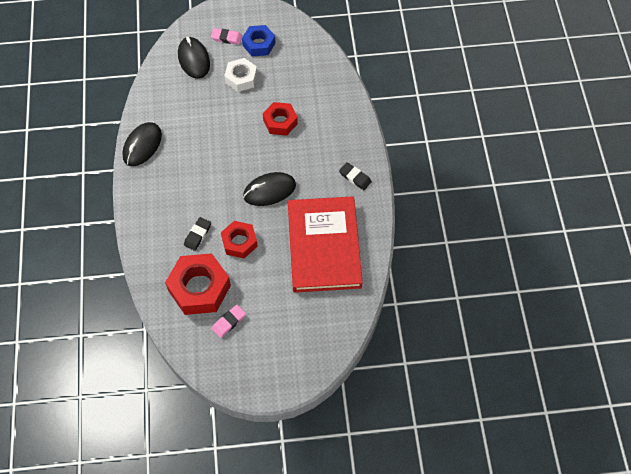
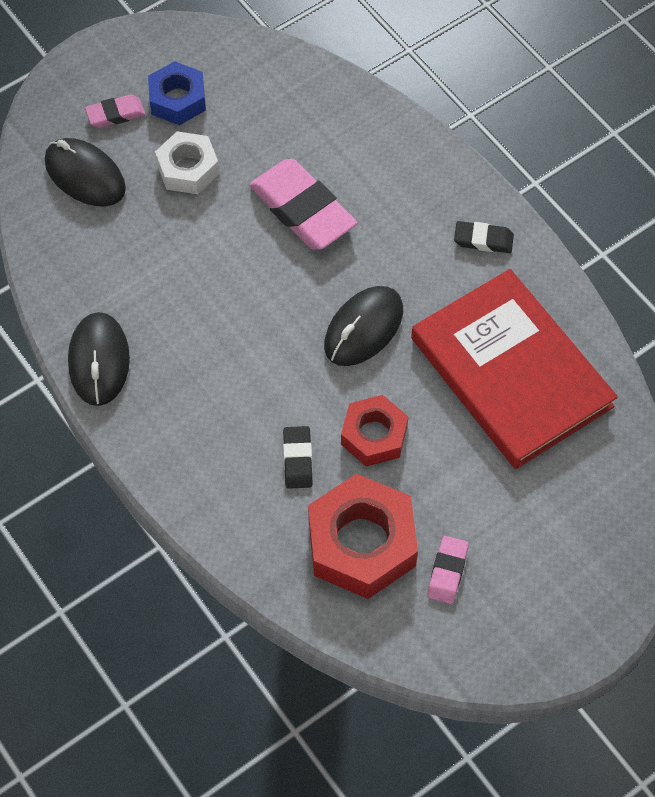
camera: 30 degrees left, 0 degrees up
red nut [263,102,298,136] -> pink eraser [249,159,357,250]

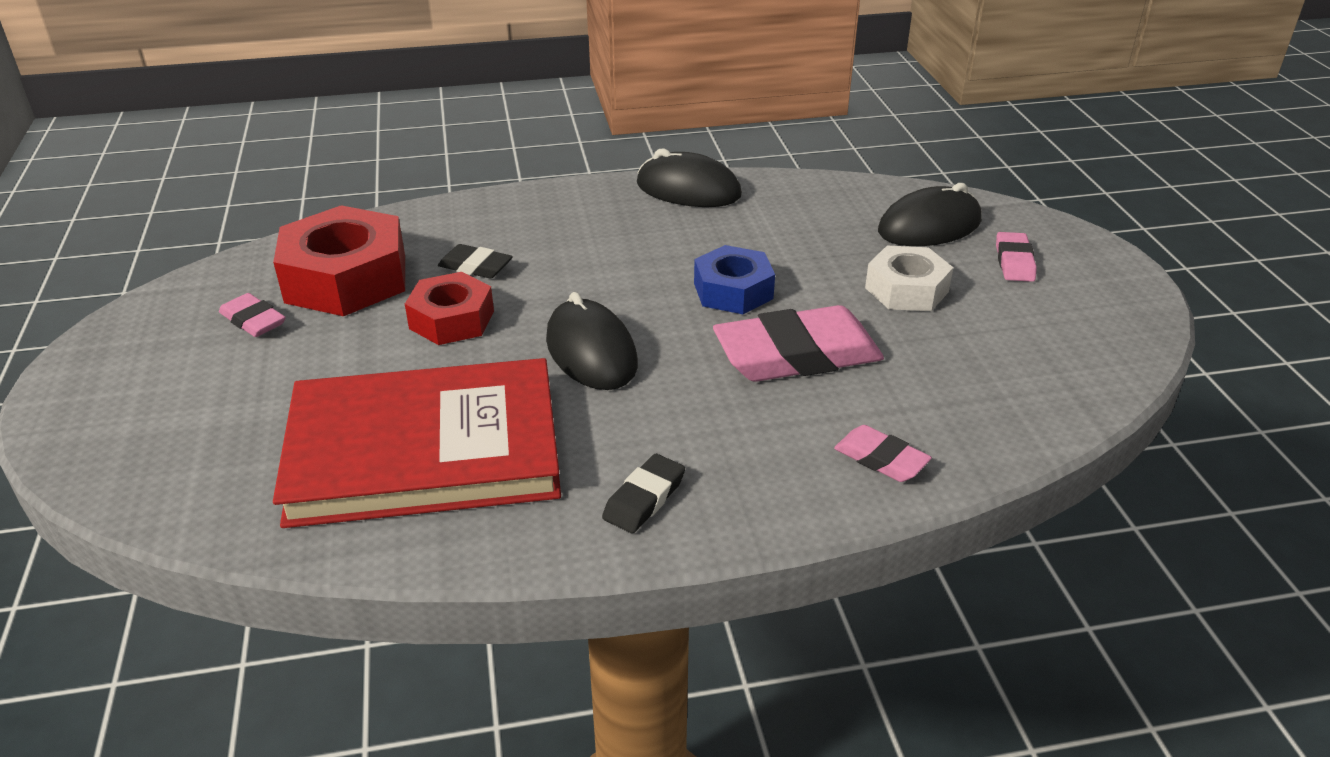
camera: 115 degrees right, 25 degrees down
blue nut [148,61,206,125] -> blue nut moved to [694,245,775,314]
none -> pink eraser [834,425,932,482]

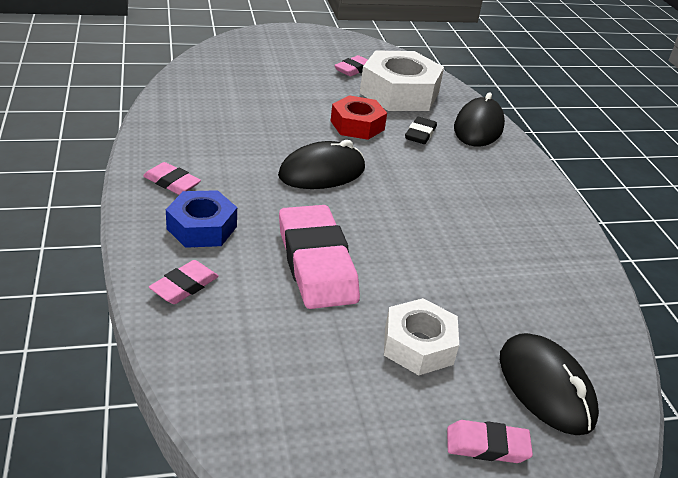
camera: 85 degrees right, 0 degrees up
red nut [273,205,405,316] -> white nut [360,50,444,111]
red book [273,358,561,528] -> none
black eraser [602,454,685,533] -> pink eraser [143,162,201,195]
black mouse [637,148,742,207] -> black mouse moved to [454,92,505,147]
blue nut [694,245,775,314] -> blue nut moved to [166,190,237,248]

